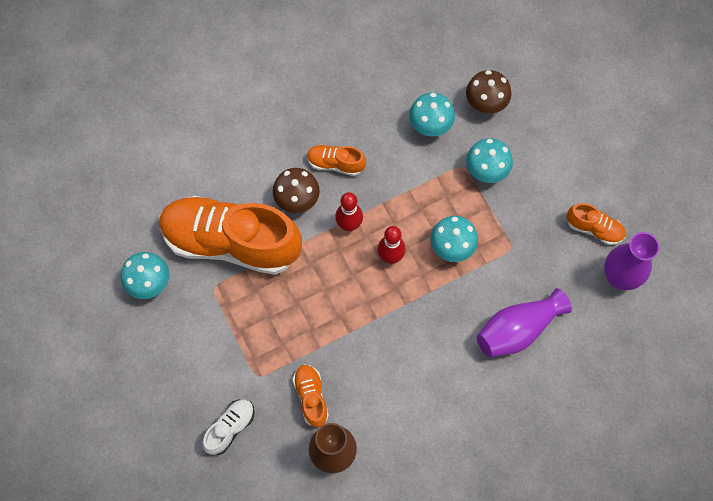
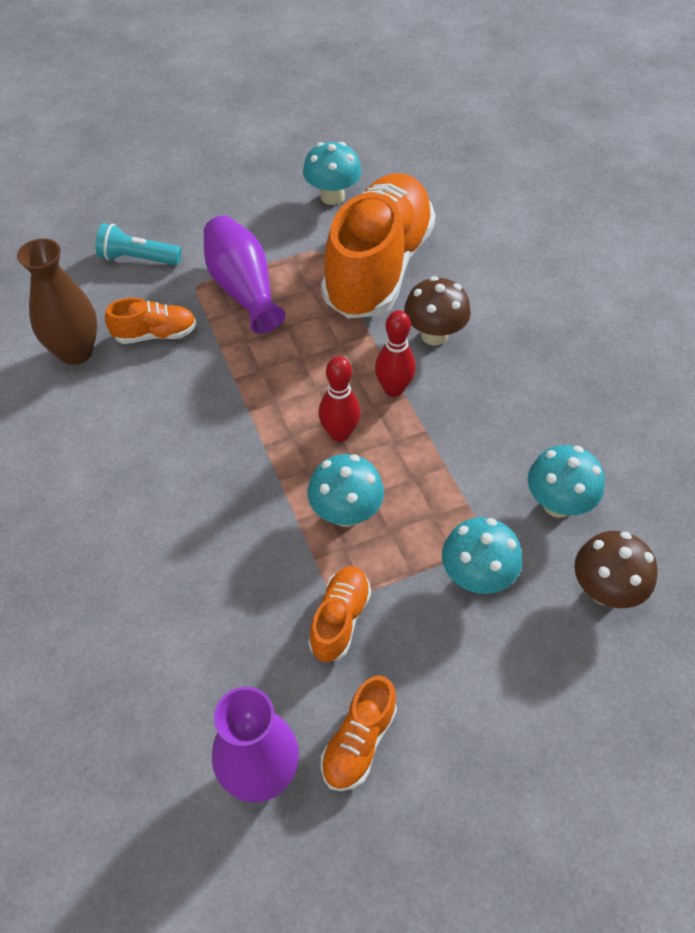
camera: 95 degrees right, 15 degrees down
white shoe [202,399,254,455] -> turquoise flashlight [96,223,181,265]
orange shoe [307,145,366,176] -> orange shoe moved to [308,566,371,662]
purple vase [477,288,572,357] -> purple vase moved to [203,216,286,333]

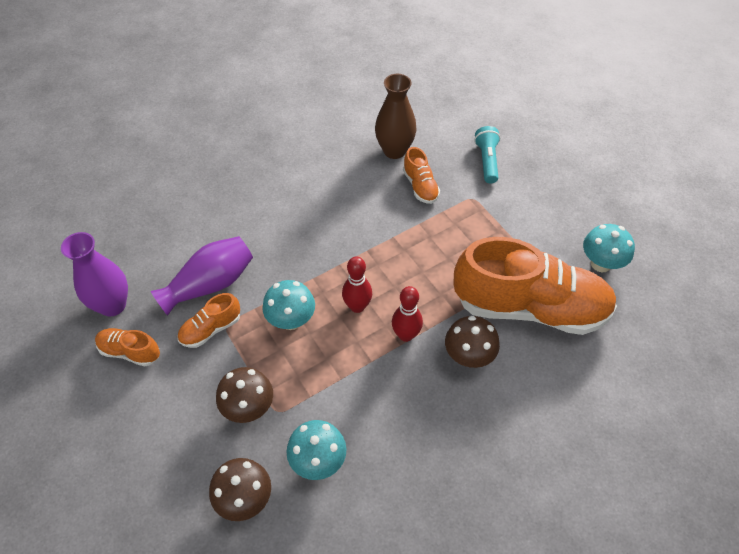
camera: 80 degrees right, 0 degrees up
purple vase [203,216,286,333] -> purple vase moved to [151,236,253,316]
orange shoe [308,566,371,662] -> orange shoe turned 135 degrees clockwise [177,293,240,348]
turquoise mushroom [442,517,522,594] -> brown mushroom [216,367,273,423]

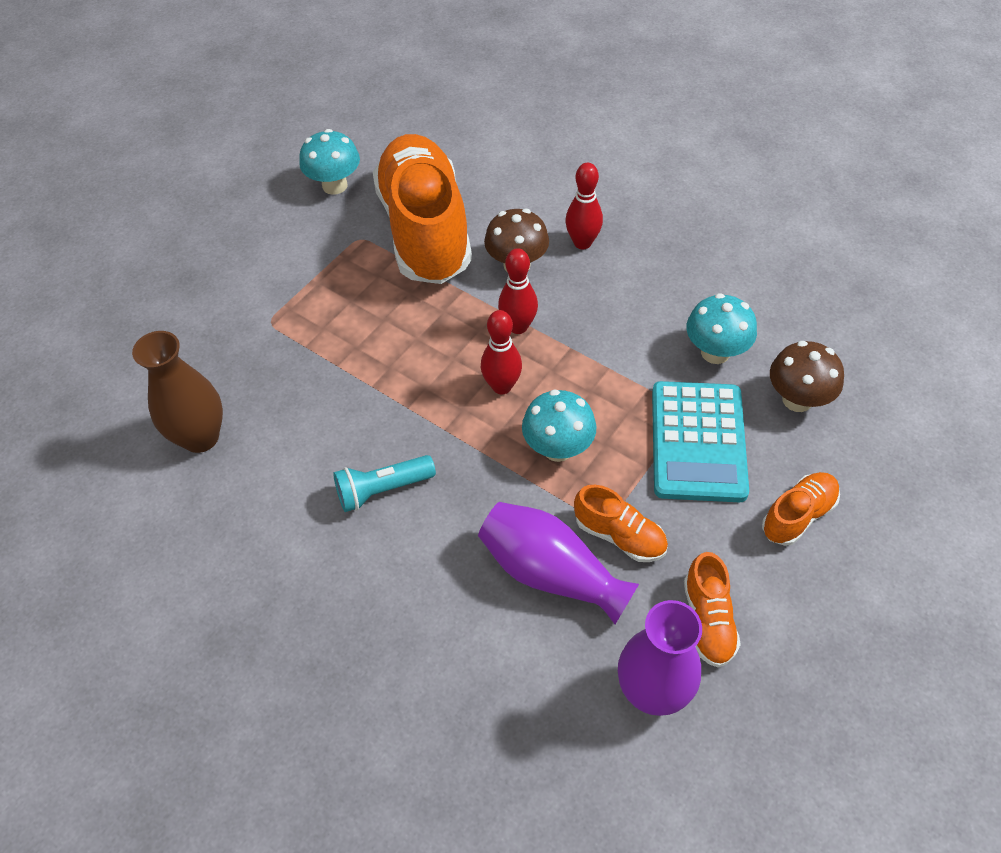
camera: 110 degrees left, 0 degrees up
brown mushroom [216,367,273,423] -> turquoise calculator [652,381,749,502]
orange shoe [403,147,440,204] -> orange shoe moved to [762,472,840,546]
turquoise flashlight [474,126,501,183] -> turquoise flashlight moved to [333,455,436,512]
none -> red bowling pin [565,163,603,249]

